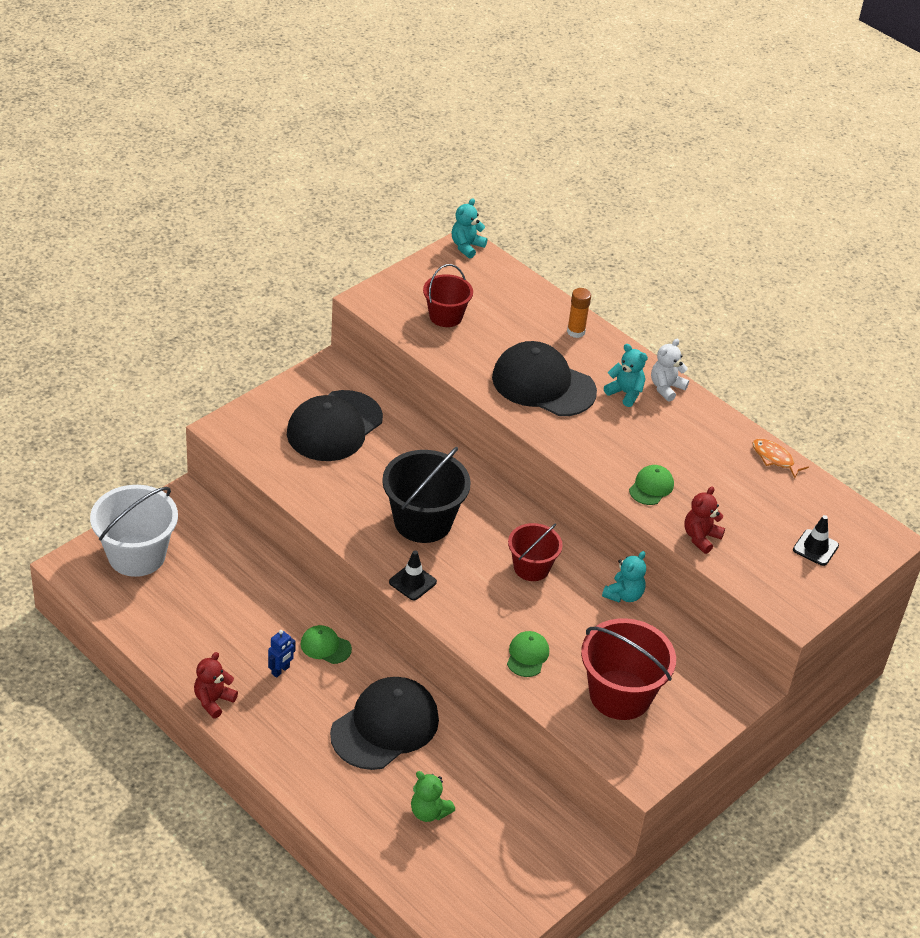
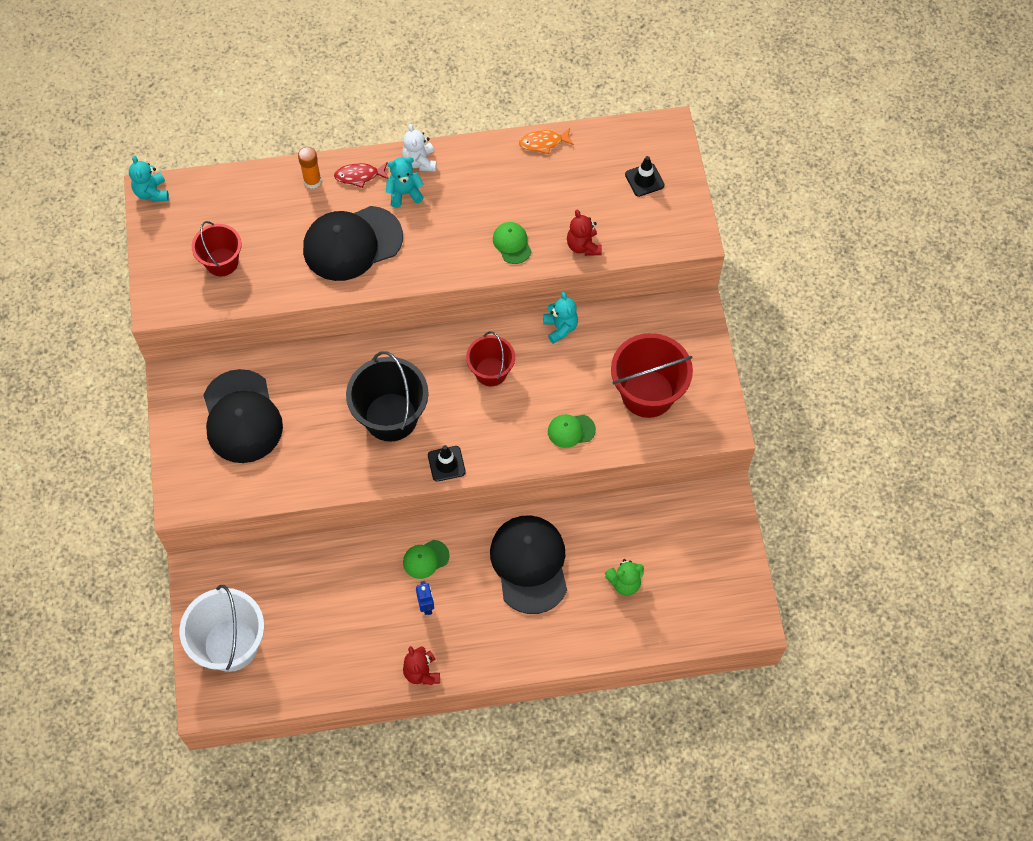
camera: 50 degrees left, 20 degrees up
green cap [507,631,549,677] -> green cap turned 60 degrees counterclockwise [548,414,596,448]
none -> red fish [334,162,389,188]

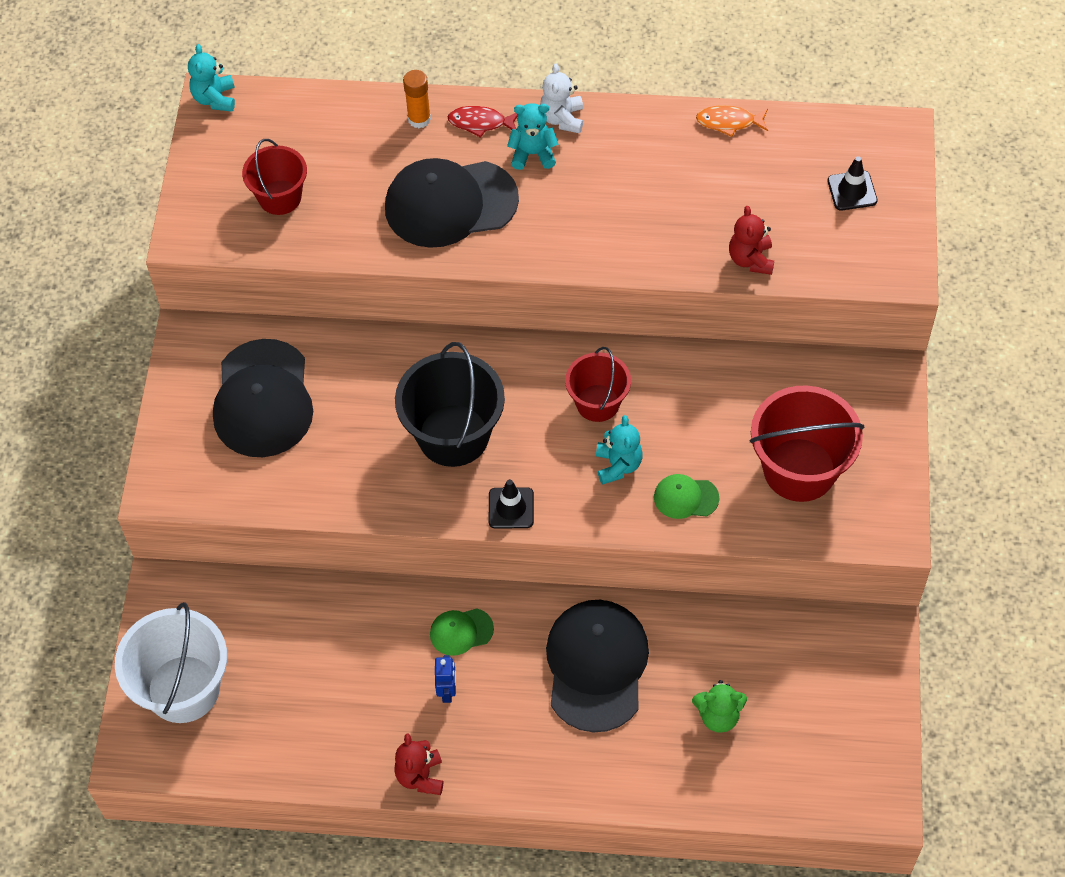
camera: 15 degrees right, 5 degrees down
green cap [493,222,532,264] -> none
turquoise teddy bear [543,292,578,344] -> turquoise teddy bear moved to [596,415,643,485]

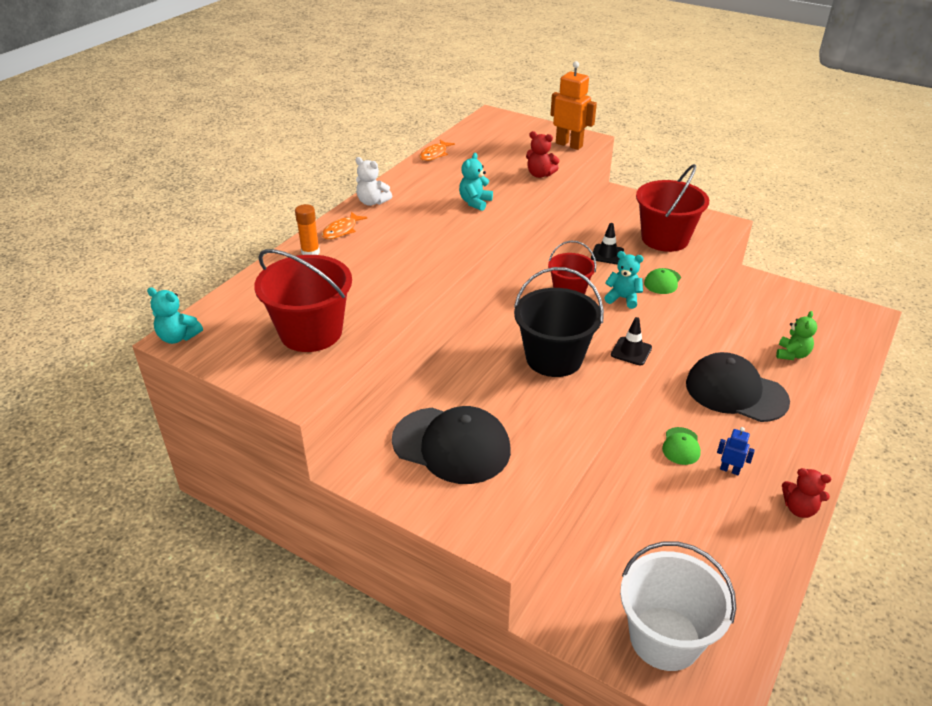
camera: 65 degrees left, 20 degrees down
red bucket [242,139,307,215] -> red bucket [254,249,352,352], size x1.63
black cap [385,158,519,248] -> none
red fish [448,106,518,138] -> orange fish [322,211,368,239]
turquoise teddy bear [507,103,558,170] -> turquoise teddy bear moved to [459,153,493,211]
black traffic cone [827,156,877,210] -> black traffic cone moved to [591,223,624,264]
none -> orange robot [550,61,597,150]

